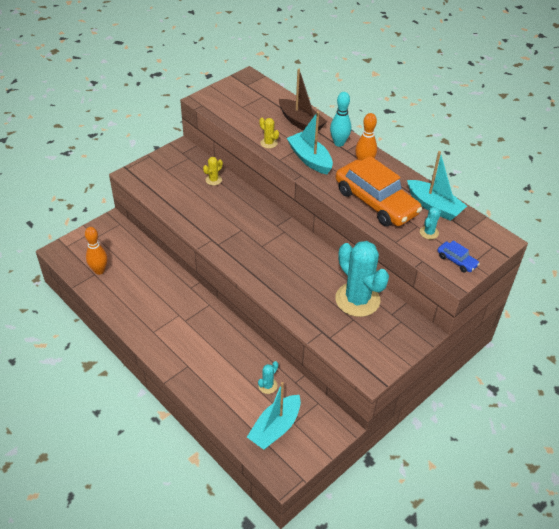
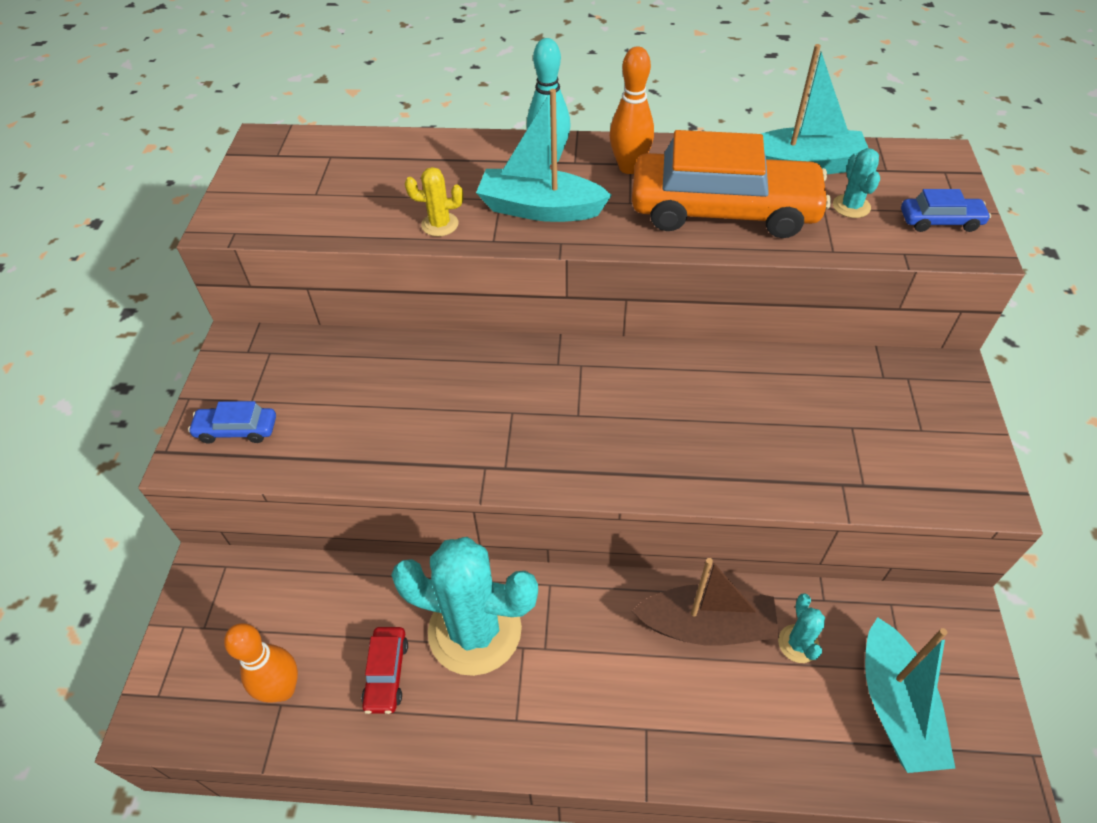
camera: 40 degrees left, 5 degrees up
yellow cactus [203,157,223,185] -> none
brown boat [279,69,327,131] -> brown boat moved to [632,558,779,646]
turquoise cactus [335,241,389,317] -> turquoise cactus moved to [391,537,538,676]
none -> blue car [188,401,276,444]
none -> red car [361,627,408,714]

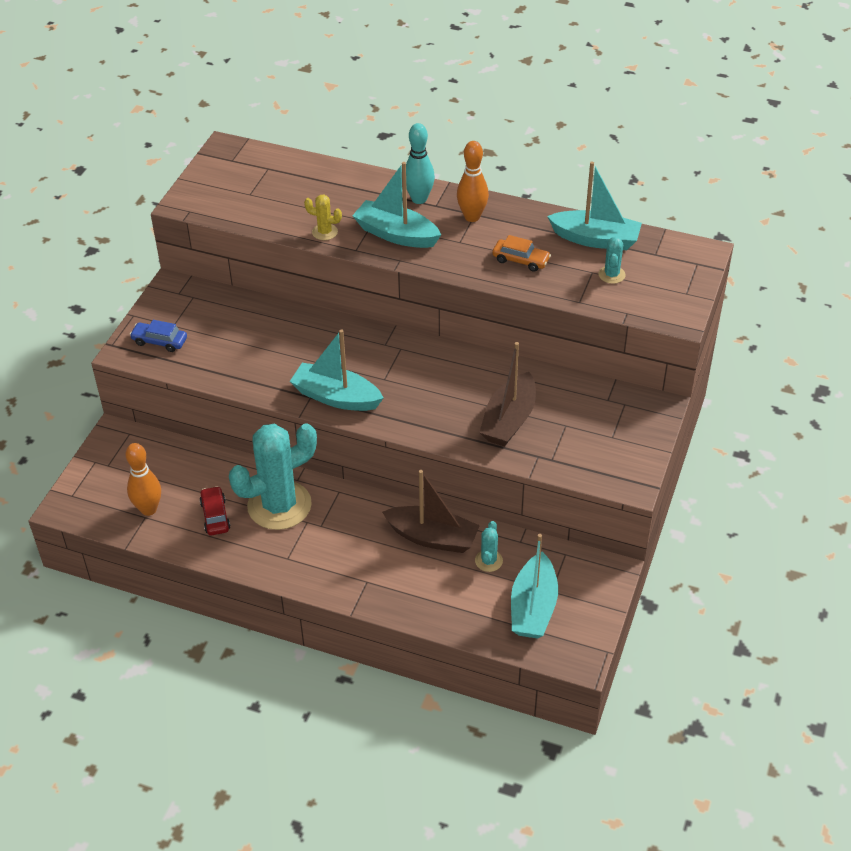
camera: 15 degrees right, 5 degrees down
red car [361,627,408,714] -> red car turned 150 degrees clockwise [200,486,230,535]
turquoise cactus [391,537,538,676] -> turquoise cactus turned 60 degrees counterclockwise [229,423,317,530]
orange car [632,130,831,238] -> orange car [492,235,551,272], size x0.42
blue car [901,189,991,232] -> none
none -> turquoise boat [290,329,384,411]
none -> brown boat [479,342,536,447]

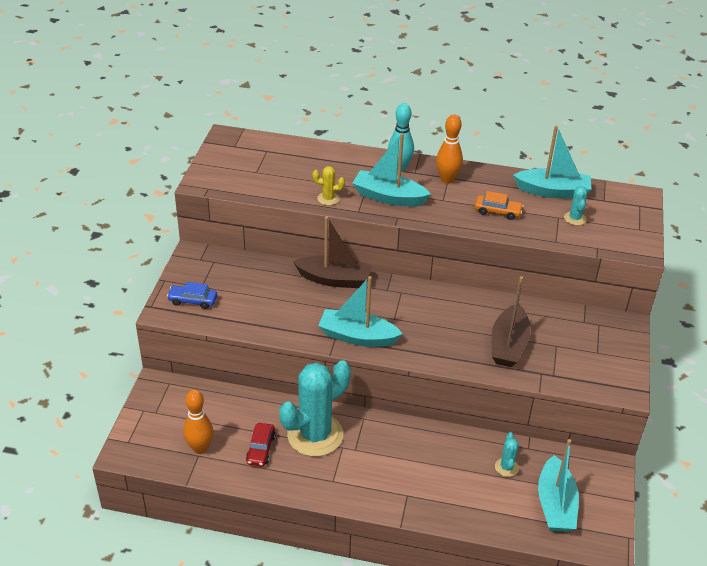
camera: 10 degrees left, 5 degrees down
red car [200,486,230,535] -> red car turned 150 degrees counterclockwise [246,423,276,466]
brown boat [382,470,480,553] -> brown boat moved to [293,216,372,288]

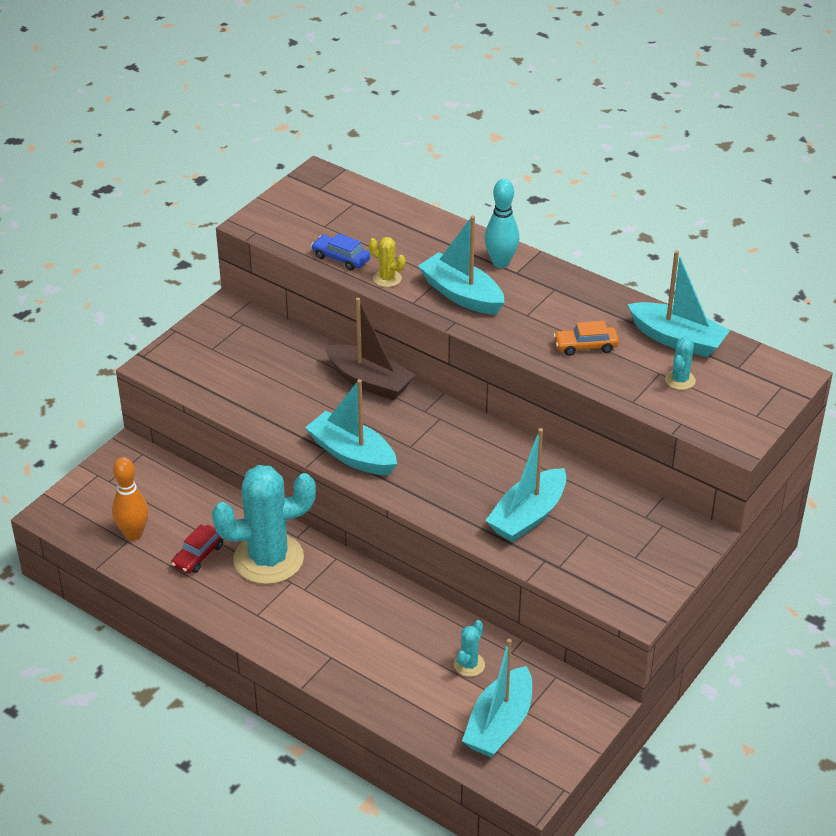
camera: 25 degrees right, 0 degrees up
blue car [167,282,217,309] -> blue car moved to [311,233,370,270]
orange bowling pin [436,114,463,184] -> none
orange car [475,191,524,220] -> orange car turned 135 degrees clockwise [554,321,619,356]
brown boat [492,276,531,367] -> turquoise boat [485,428,567,542]

